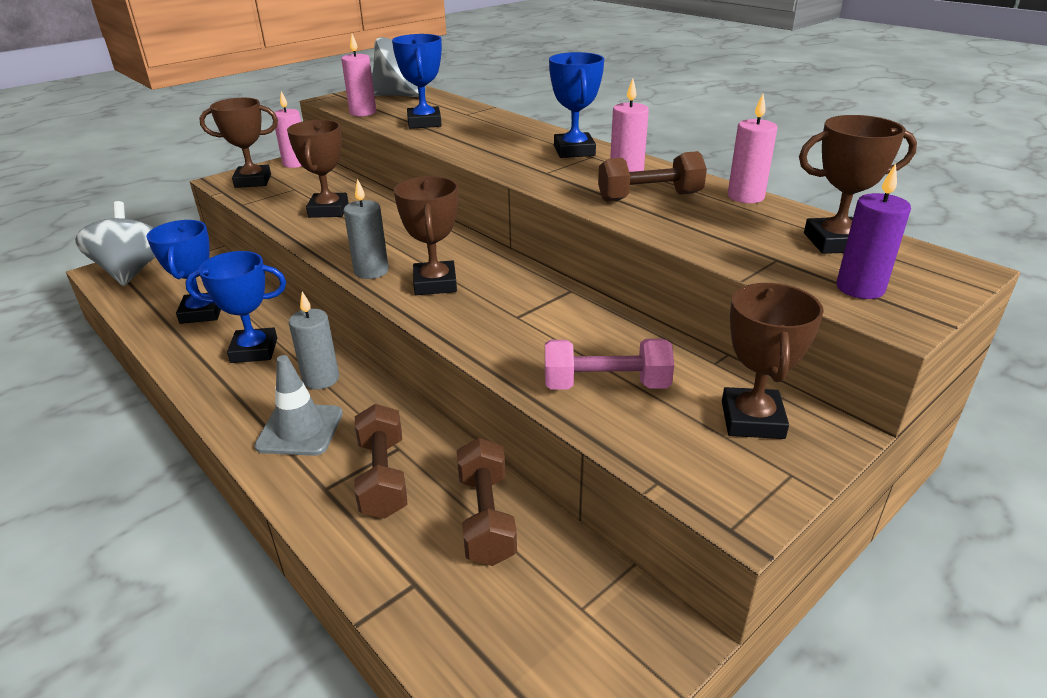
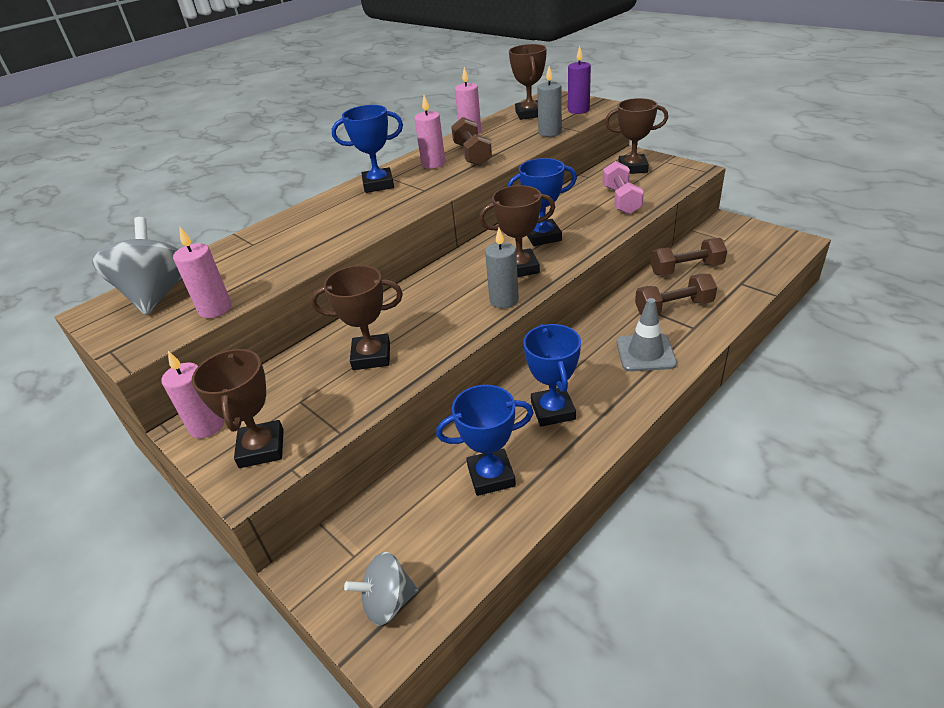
camera: 90 degrees left, 5 degrees up
grey spinning top [75,201,155,286] -> grey spinning top [344,552,418,625], size x0.62
grey candle [289,291,339,389] -> grey candle moved to [537,66,562,137]
blue trophy [392,34,442,129] -> blue trophy moved to [507,158,577,246]

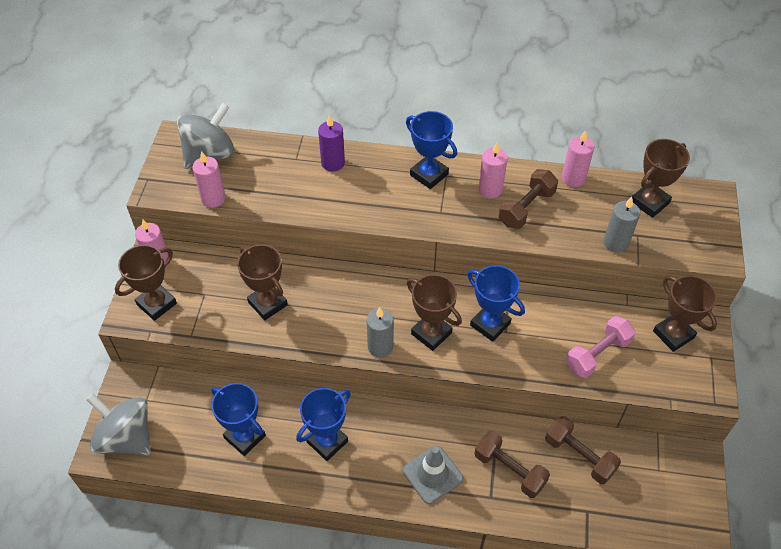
camera: 50 degrees right, 15 degrees up
grey spinning top [344,552,418,625] -> grey spinning top [86,393,151,455], size x1.62
purple candle [568,46,591,114] -> purple candle moved to [318,115,345,172]

